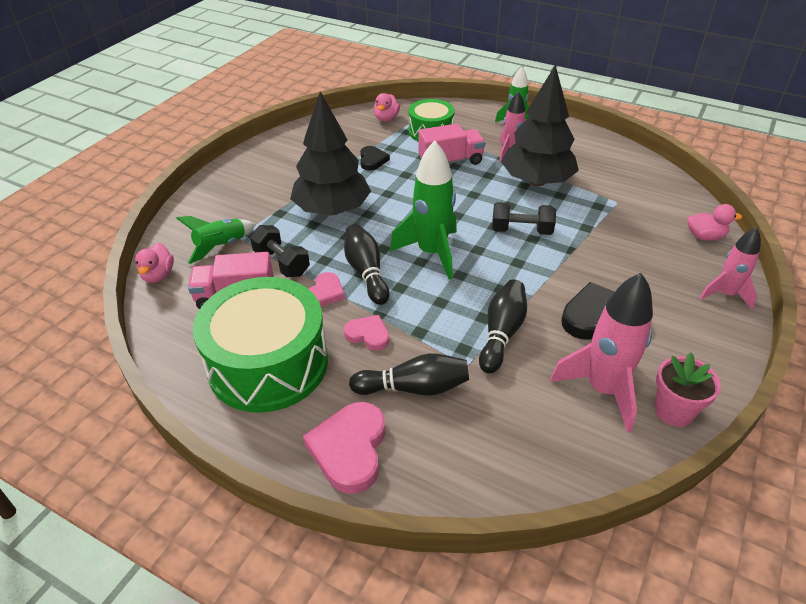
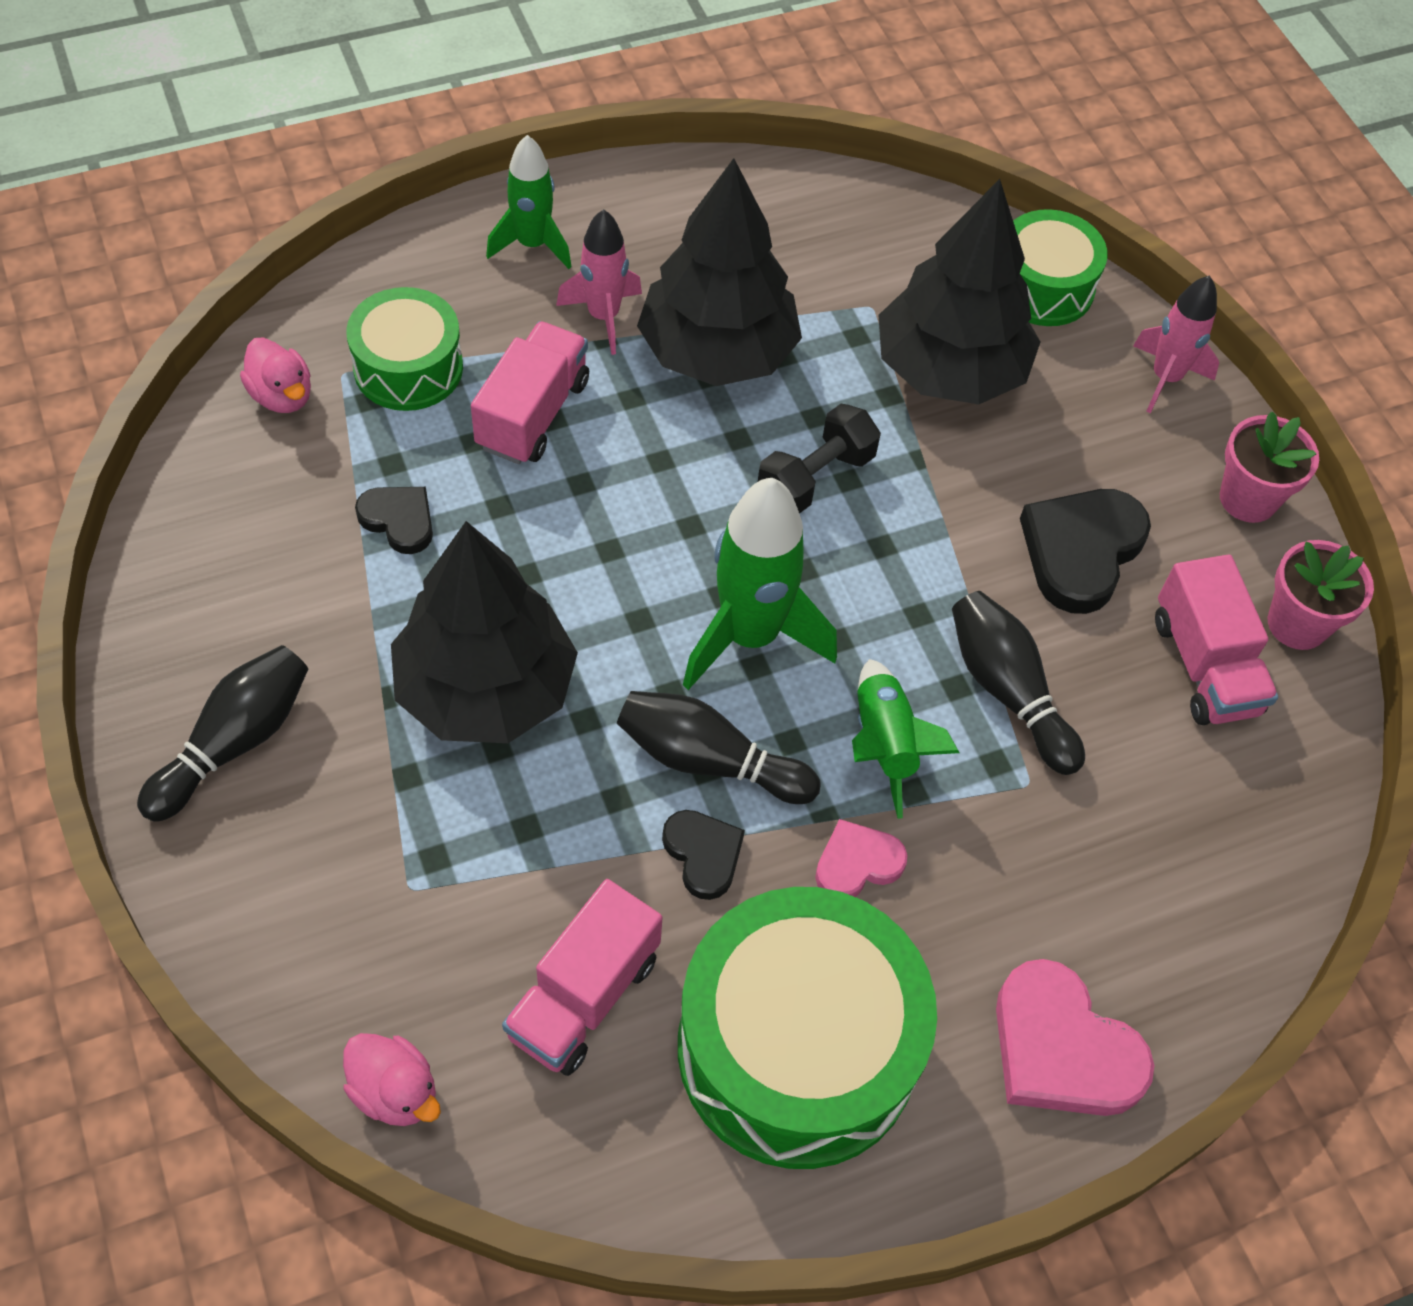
camera: 55 degrees left, 15 degrees up
green rocket [176,216,256,264] -> green rocket moved to [852,659,960,819]
black dumbbell [250,225,310,277] -> none
pink heart [308,272,345,307] -> black heart [662,810,745,900]
black bowling pin [349,353,469,396] -> black bowling pin moved to [137,645,308,822]
pink rocket [550,273,653,433] -> pink truck [1155,555,1278,725]
pink duck [687,204,742,241] -> green drum [1013,209,1108,326]
none -> black tree [878,179,1041,404]
none -> pink flower pot [1220,411,1319,523]

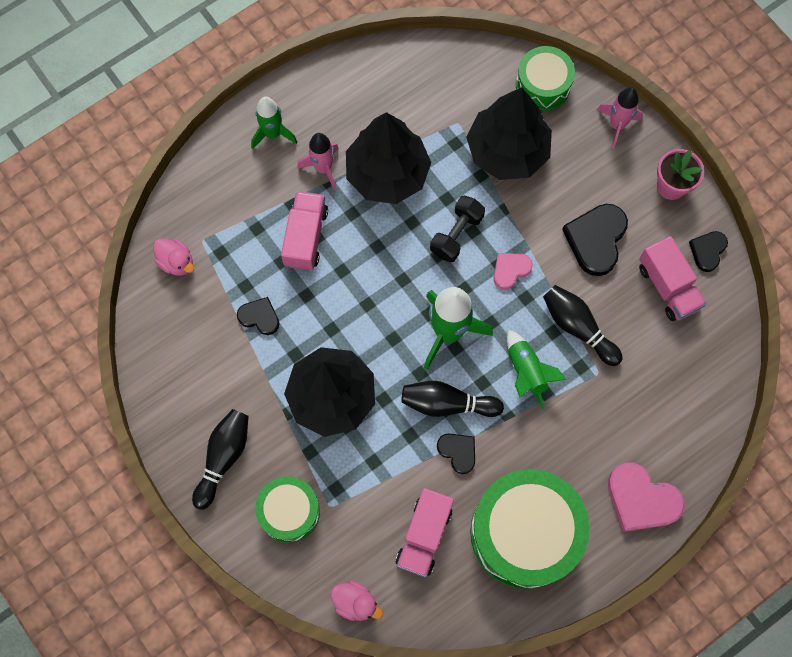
camera: 10 degrees left, 15 degrees up
green drum [346,287,463,411] -> green drum moved to [255,476,320,542]
pink heart [815,819,908,897] -> pink heart moved to [494,253,533,290]
pink flower pot [1268,540,1374,650] -> black heart [689,231,728,272]

